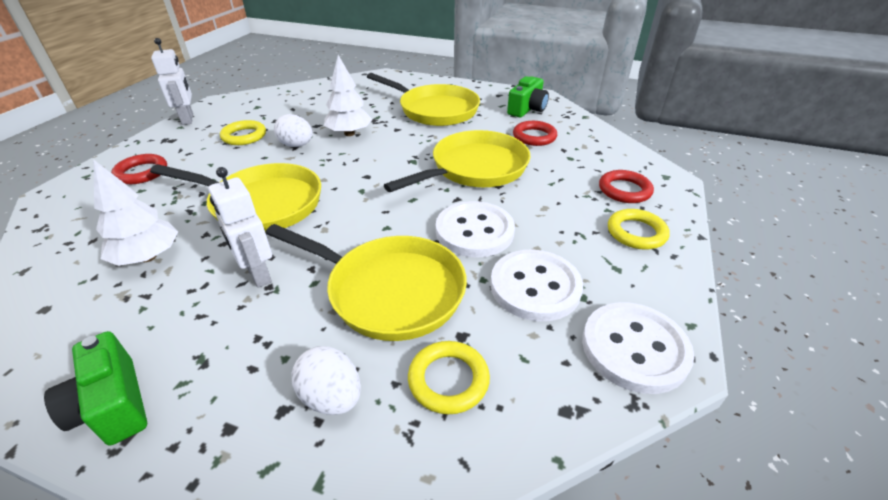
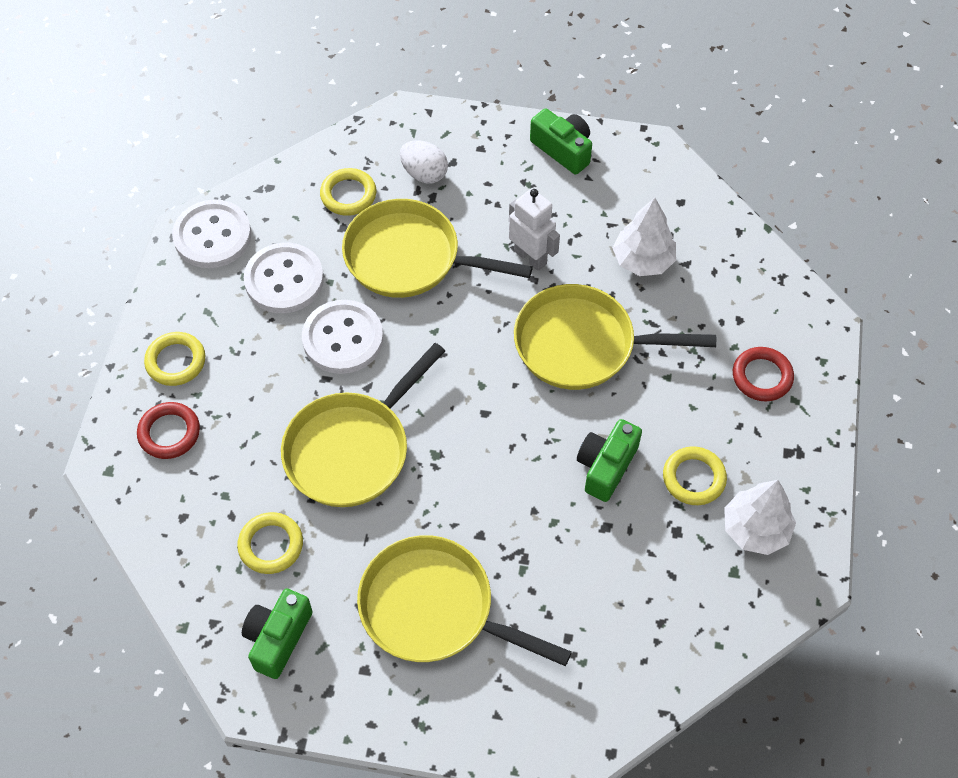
camera: 170 degrees right, 20 degrees up
white robot [151,38,193,125] -> none
white egg [274,114,313,147] -> green camera [577,419,642,502]
white tree [324,55,372,136] -> white tree moved to [724,480,796,555]
red ring [513,121,557,146] -> yellow ring [237,512,303,574]

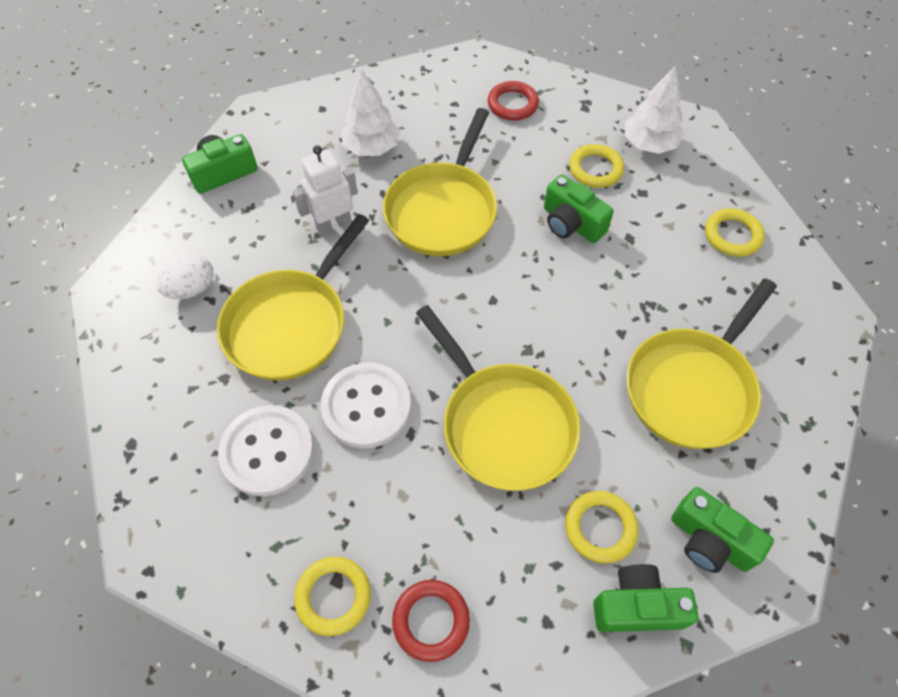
camera: 75 degrees left, 0 degrees up
white button [172,199,251,268] -> none
yellow ring [320,168,376,216] -> yellow ring moved to [705,208,765,257]
none -> green camera [593,564,699,632]

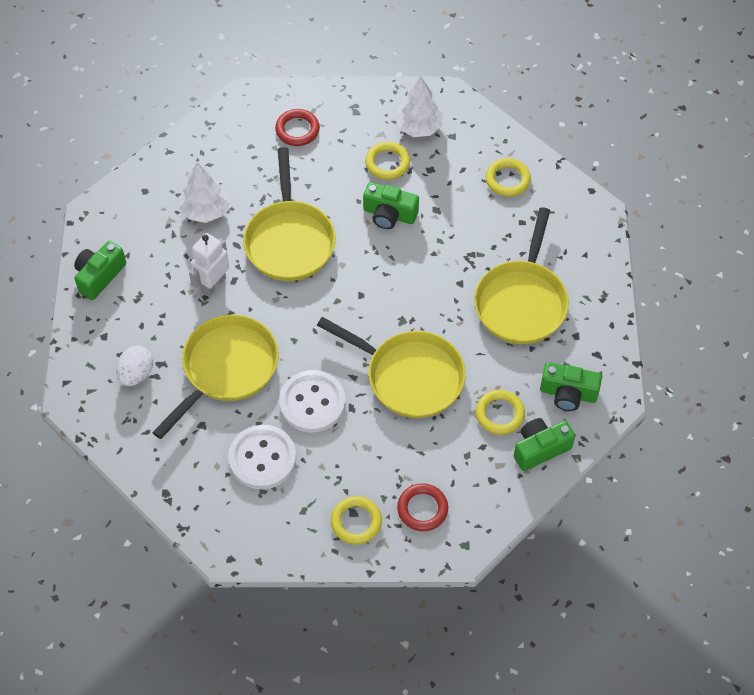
camera: 25 degrees left, 0 degrees up
yellow pan [217,214,369,380] -> yellow pan turned 150 degrees counterclockwise [152,315,279,439]

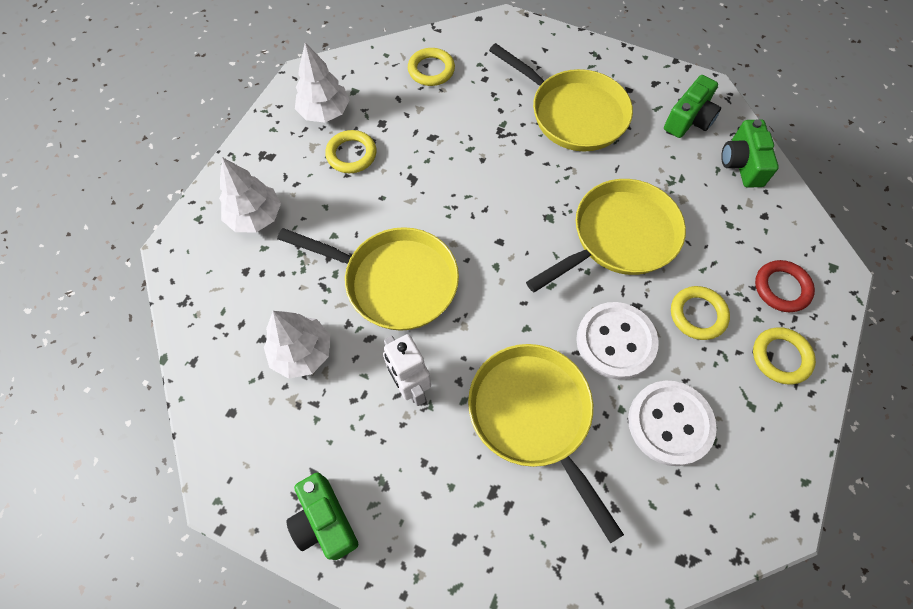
camera: 65 degrees left, 5 degrees up
white egg [116,345,153,386] -> none
red ring [275,109,320,146] -> white tree [219,157,281,233]
green camera [363,182,419,229] -> none
yellow ring [476,390,525,435] -> yellow ring moved to [671,286,730,340]

